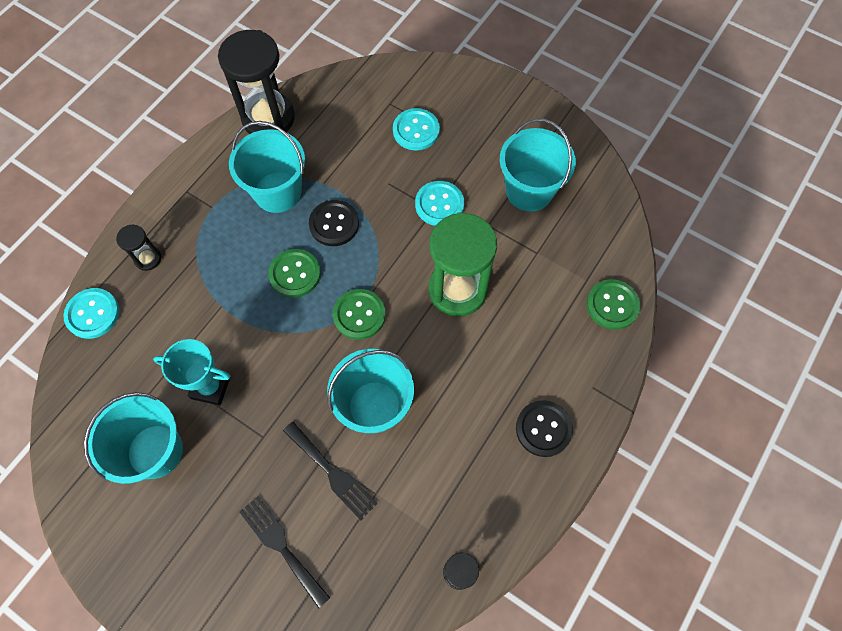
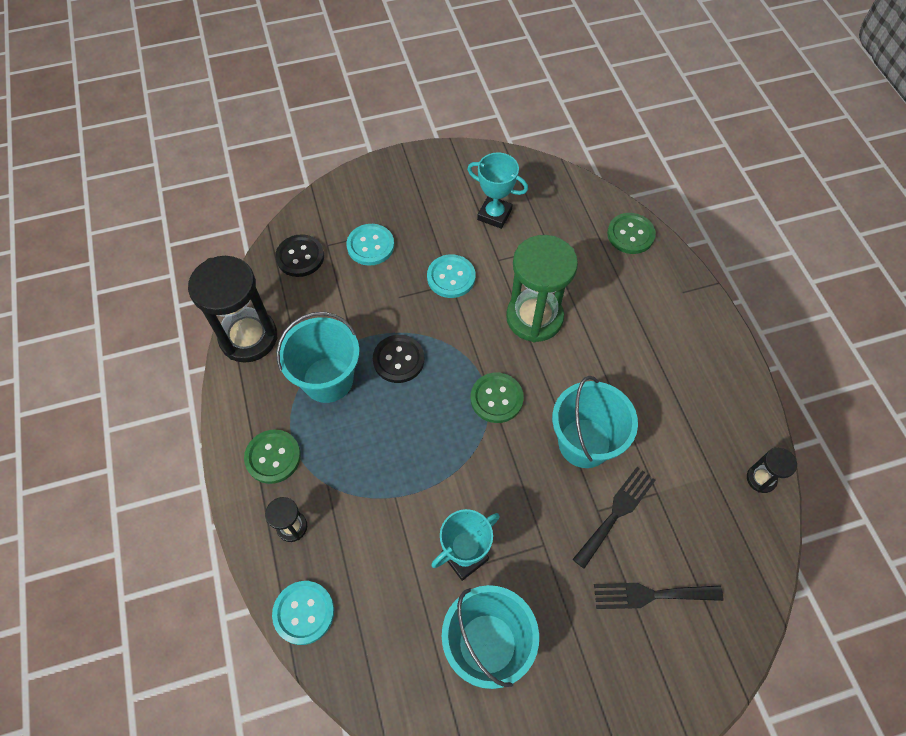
camera: 50 degrees left, 5 degrees down
green button [268,249,321,298] -> green button moved to [244,429,301,484]
black fork [283,422,378,520] -> black fork turned 45 degrees counterclockwise [572,467,656,569]
turquoise bucket [500,119,576,211] -> turquoise trophy [467,152,528,229]
black button [516,400,573,457] -> black button moved to [275,234,324,277]

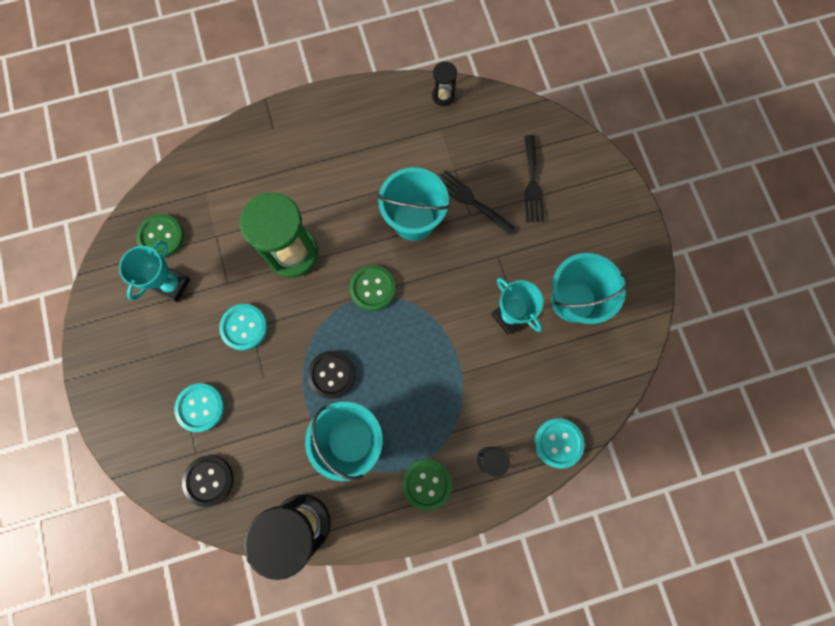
camera: 90 degrees left, 15 degrees up
green button [607,213,656,254] -> green button moved to [136,214,184,258]

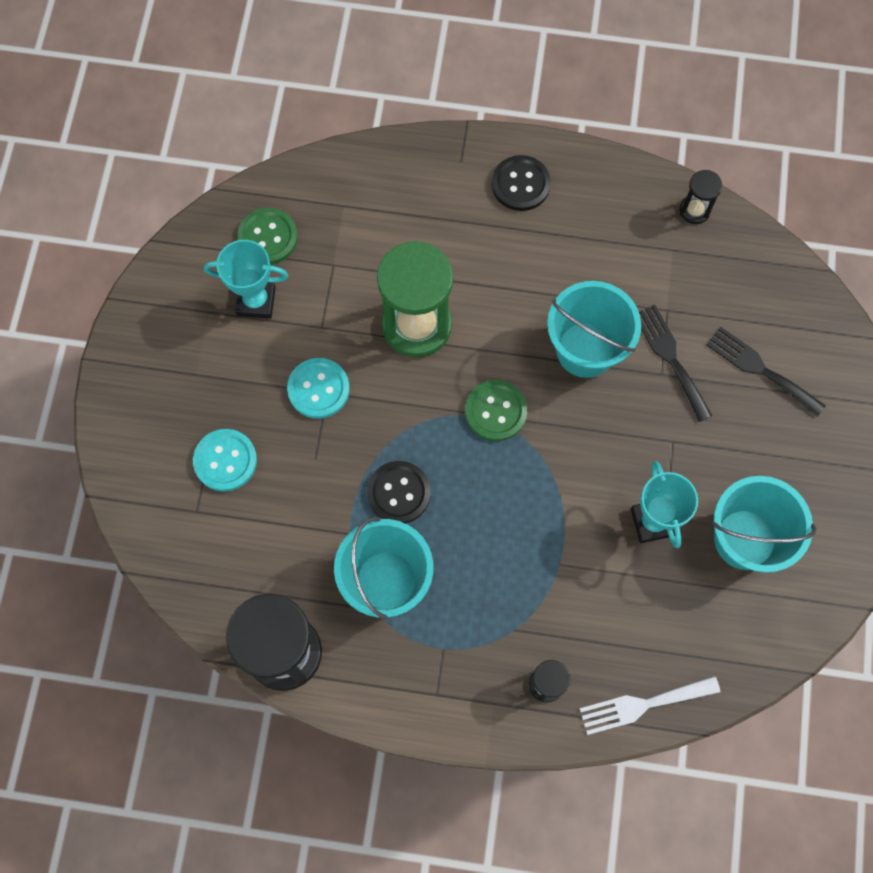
camera: 25 degrees right, 5 degrees down
turquoise trophy [119,240,190,302] -> turquoise trophy turned 45 degrees clockwise [204,240,289,319]
black button [182,455,233,507] -> black button moved to [492,155,551,211]
green button [402,459,452,511] -> none
black fork [524,135,545,222] -> black fork turned 105 degrees clockwise [707,327,826,417]
turquoise button [534,418,585,468] -> white fork [580,676,720,735]

